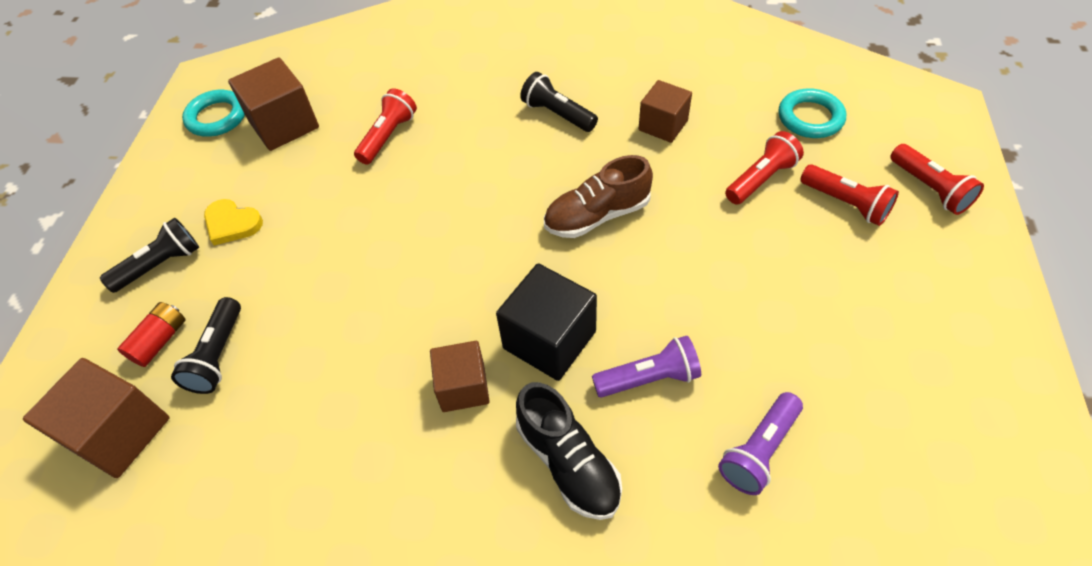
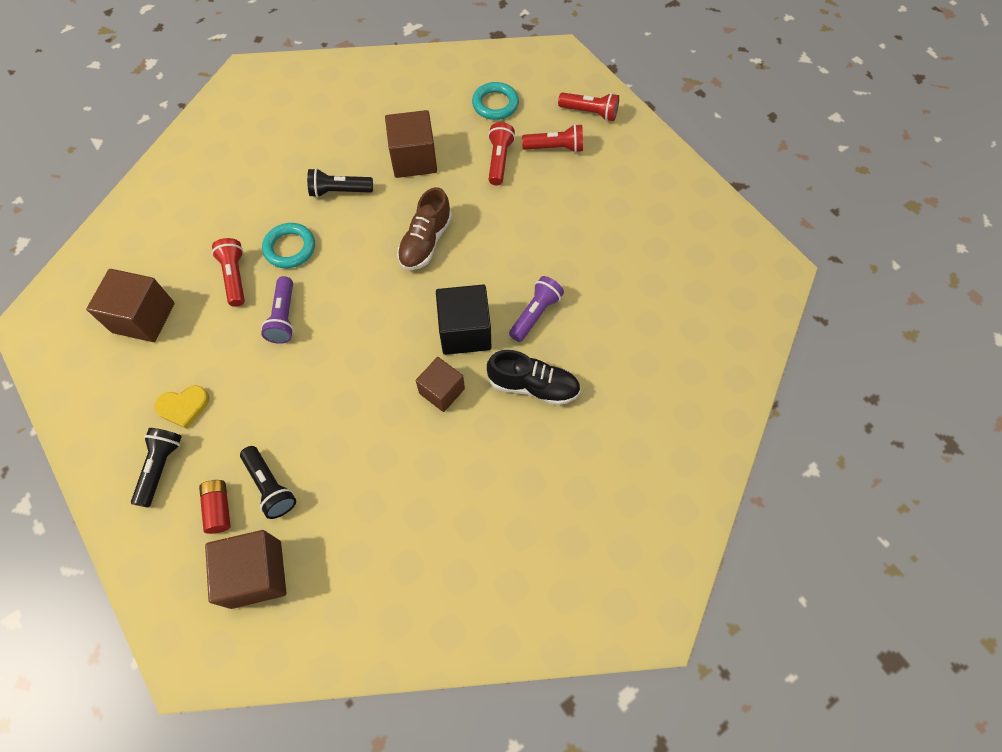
camera: 45 degrees left, 10 degrees up
turquoise ring [182,90,245,137] -> turquoise ring moved to [262,223,315,268]
brown cube [639,80,692,143] -> brown cube [385,110,437,178], size x1.50
purple flashlight [718,392,803,495] -> purple flashlight moved to [261,276,294,344]

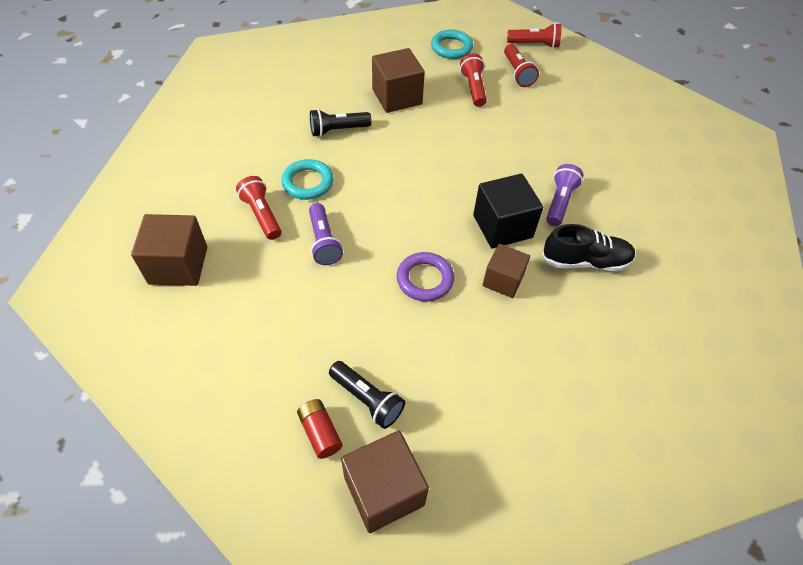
camera: 15 degrees left, 10 degrees down
black flashlight [131,428,182,508] -> none
yellow heart [154,385,209,429] -> none
brown shoe [397,187,452,270] -> none
red flashlight [522,124,583,153] -> red flashlight turned 90 degrees clockwise [504,44,539,87]
none -> purple ring [397,252,454,302]

